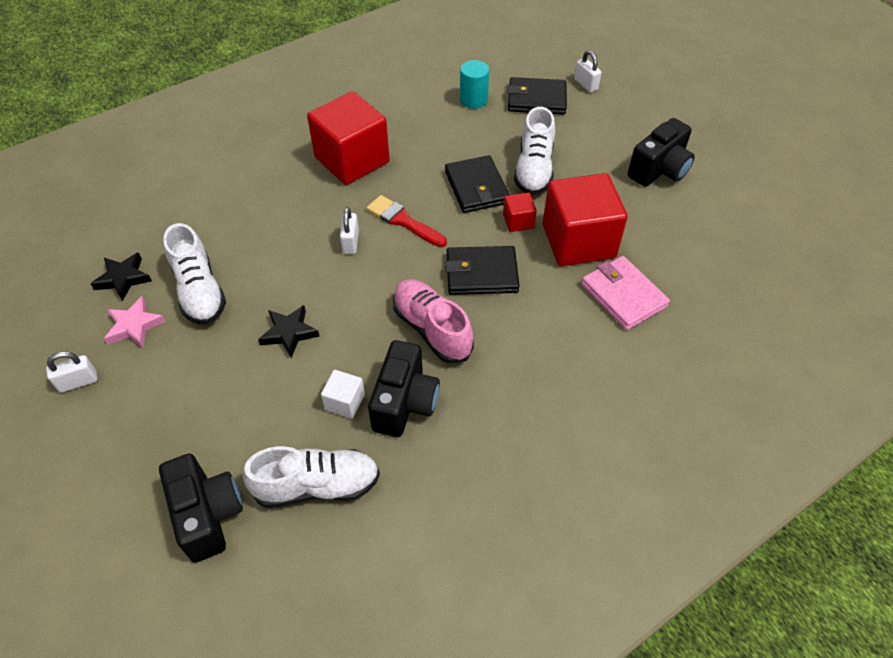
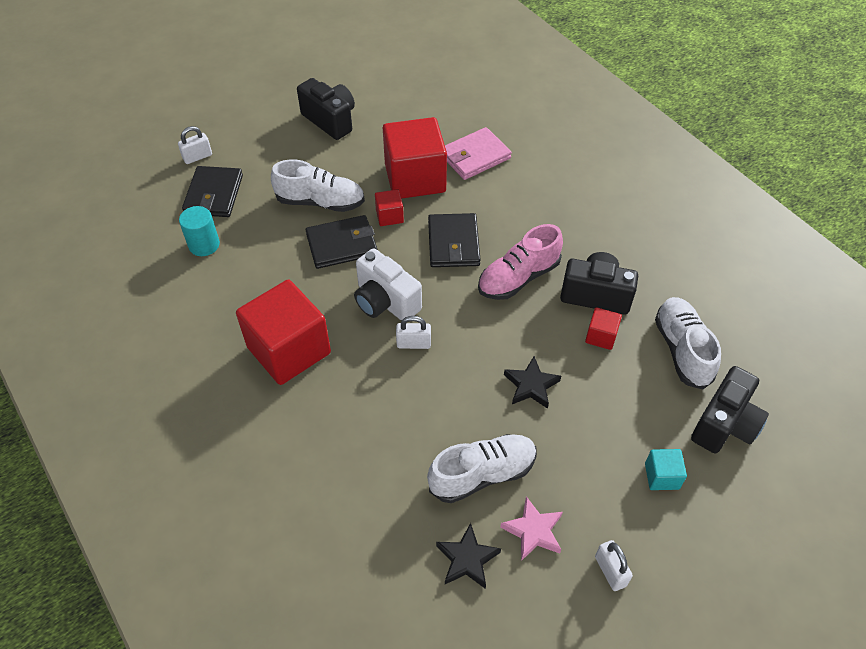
camera: 90 degrees left, 0 degrees up
black camera [159,454,243,563] -> black camera turned 150 degrees clockwise [691,366,769,453]
white cube [321,370,365,418] -> red cube [585,307,622,350]
red brush [366,195,447,247] -> white camera [354,248,422,321]
none -> turquoise cube [645,449,687,490]

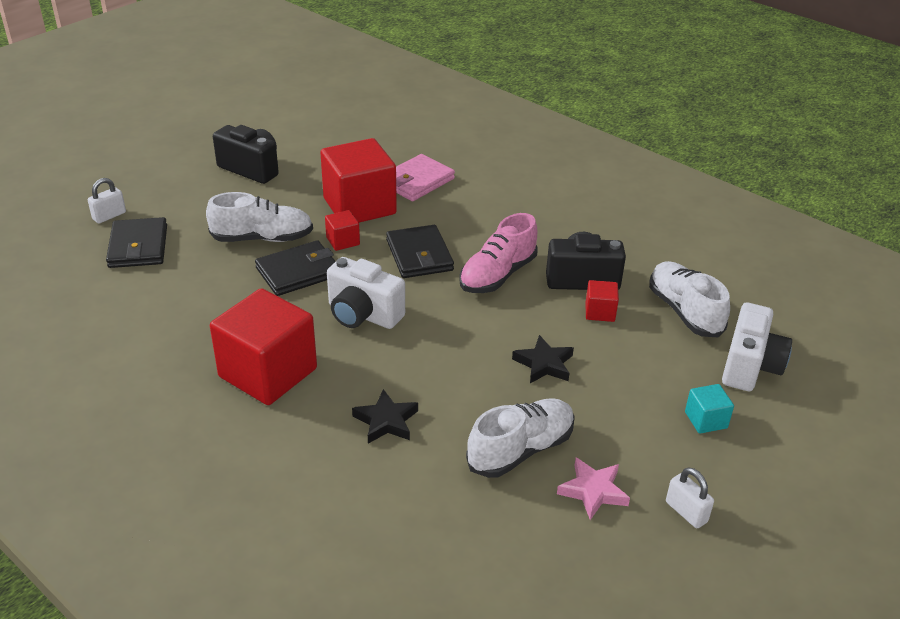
camera: 15 degrees left, 15 degrees down
turquoise cylinder [179,206,220,256] -> none
white padlock [396,316,431,349] -> none
black star [436,523,501,589] -> black star moved to [352,389,418,444]
black camera [691,366,769,453] -> white camera [722,302,792,391]

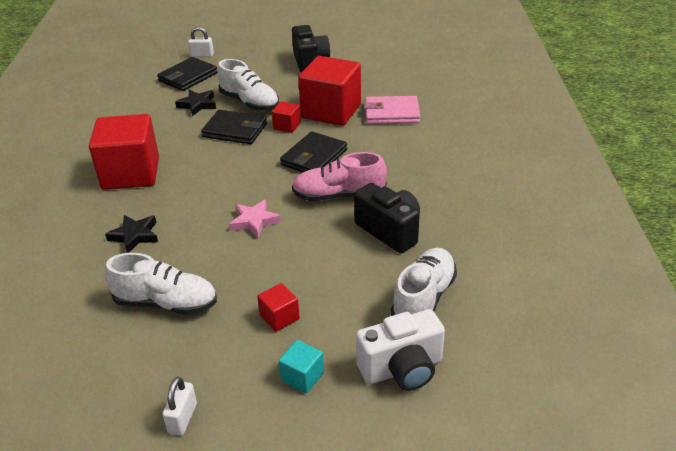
camera: 50 degrees right, 0 degrees up
white camera [327,257,405,329] -> none
black star [512,335,574,383] -> black star moved to [175,90,216,116]
pink star [557,458,630,520] -> pink star moved to [229,199,281,238]
red cube [586,280,619,322] -> red cube moved to [257,283,300,332]

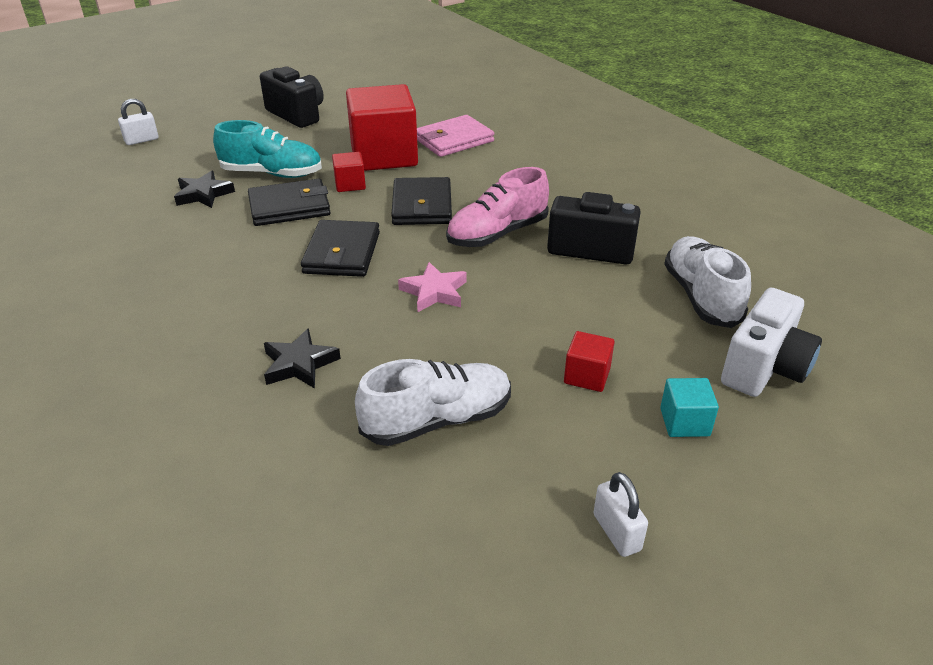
camera: 35 degrees left, 0 degrees up
red cube [89,114,159,190] -> none
black wallet [157,57,217,91] -> black wallet moved to [301,220,380,277]
white shoe [217,59,279,111] -> turquoise shoe [213,120,322,178]

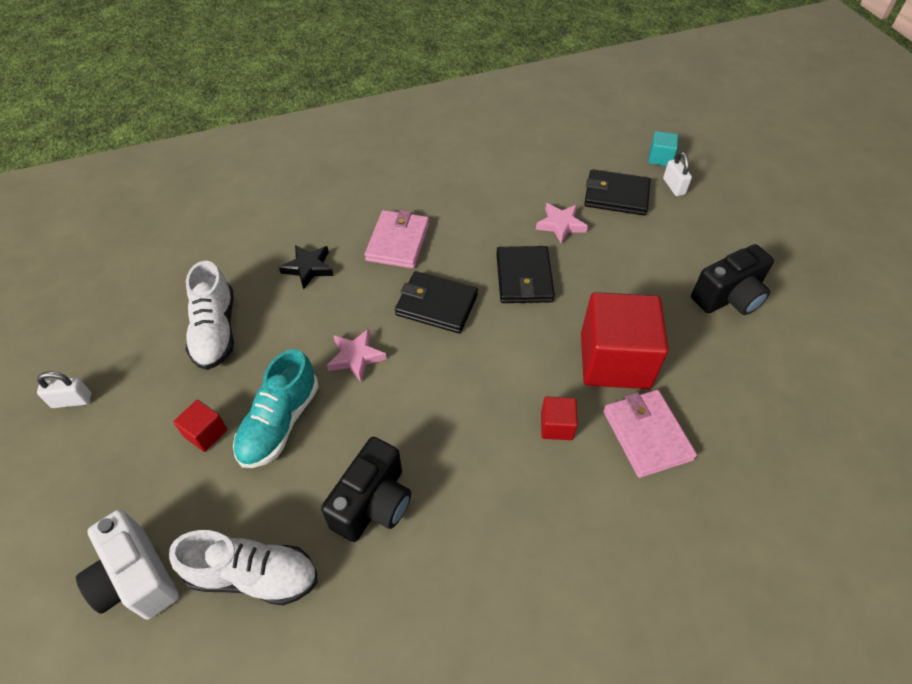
camera: 105 degrees right, 15 degrees up
black star [174,171,235,208] -> pink star [536,203,588,244]
turquoise shoe [213,120,322,178] -> turquoise shoe moved to [233,349,319,468]
red cube [332,152,366,192] -> red cube moved to [541,396,578,440]
black wallet [391,177,452,225] -> black wallet moved to [584,169,651,216]
pink shoe [446,167,549,247] -> none
turquoise cube [660,378,719,437] -> turquoise cube moved to [648,131,678,166]
none -> pink wallet [365,210,429,269]

